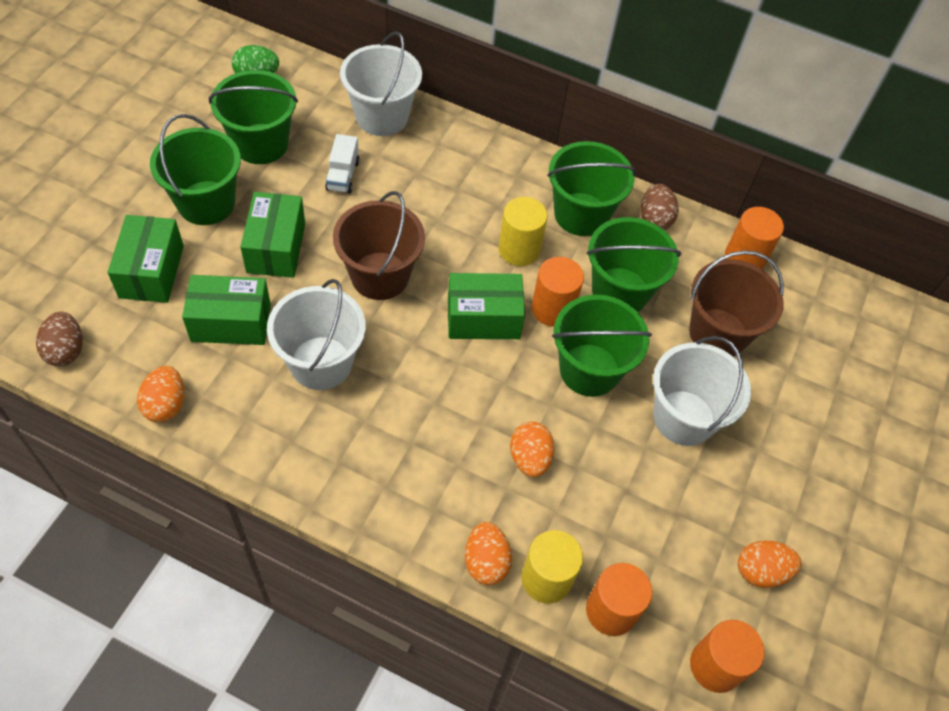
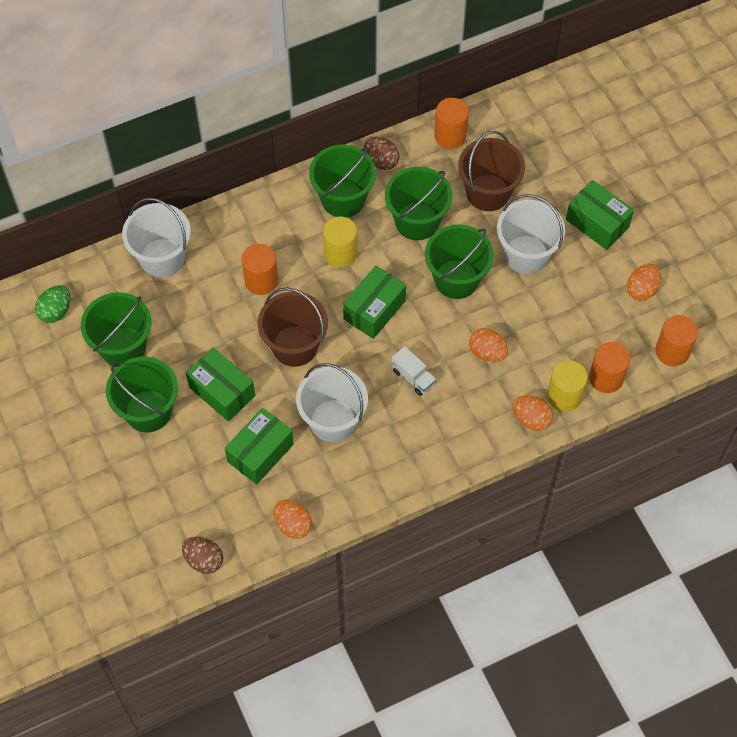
camera: 45 degrees left, 5 degrees up
green box [108,215,184,303] -> green box moved to [566,180,634,250]
white truck [325,134,359,194] -> white truck moved to [392,346,436,396]
orange cylinder [532,257,584,327] -> orange cylinder moved to [241,244,278,295]

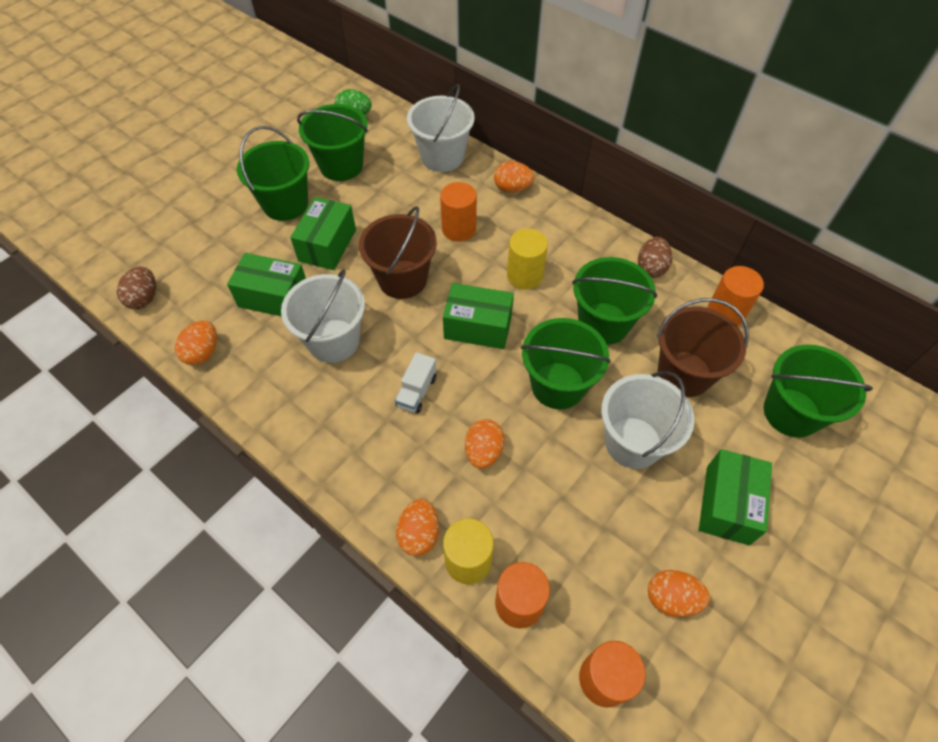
camera: 65 degrees right, 5 degrees down
green bucket [309,144,376,218] -> green bucket moved to [764,344,873,438]
none -> orange egg [494,161,534,193]

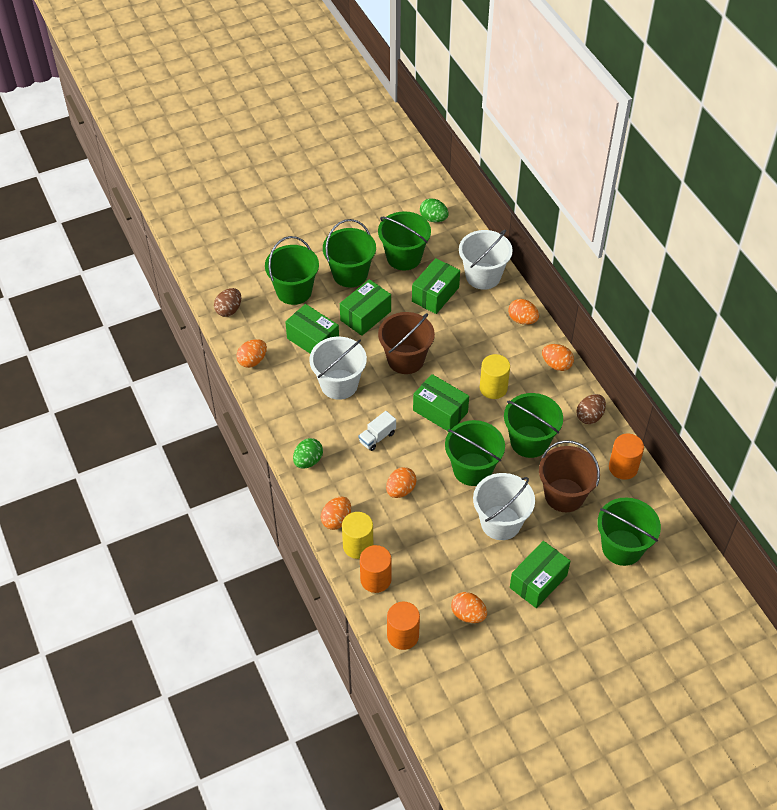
camera: 25 degrees right, 5 degrees down
orange cylinder [440,182,477,242] -> none
none -> green bucket [265,236,319,305]
none -> green egg [293,438,323,469]
none -> green box [412,258,460,314]
none -> orange egg [542,344,574,371]

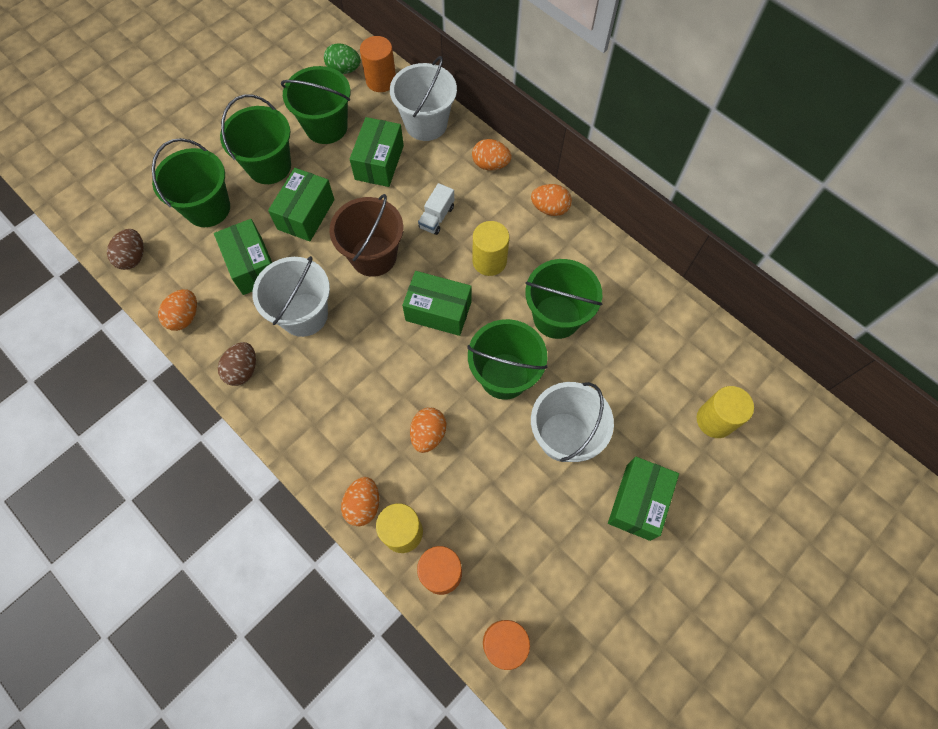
camera: 20 degrees left, 15 degrees up
green box [285,304,339,354] -> green box turned 45 degrees clockwise [214,219,272,295]
green egg [293,438,323,469] -> none
white truck [358,411,396,451] -> white truck moved to [418,183,454,235]
orange egg [451,592,487,623] -> none
brown bucket [539,440,600,512] -> none
brown egg [576,394,606,424] -> brown egg moved to [218,342,256,386]
green bucket [597,497,661,566] -> yellow cylinder [697,386,754,438]
orange cylinder [609,433,644,480] -> orange cylinder moved to [360,36,396,92]

